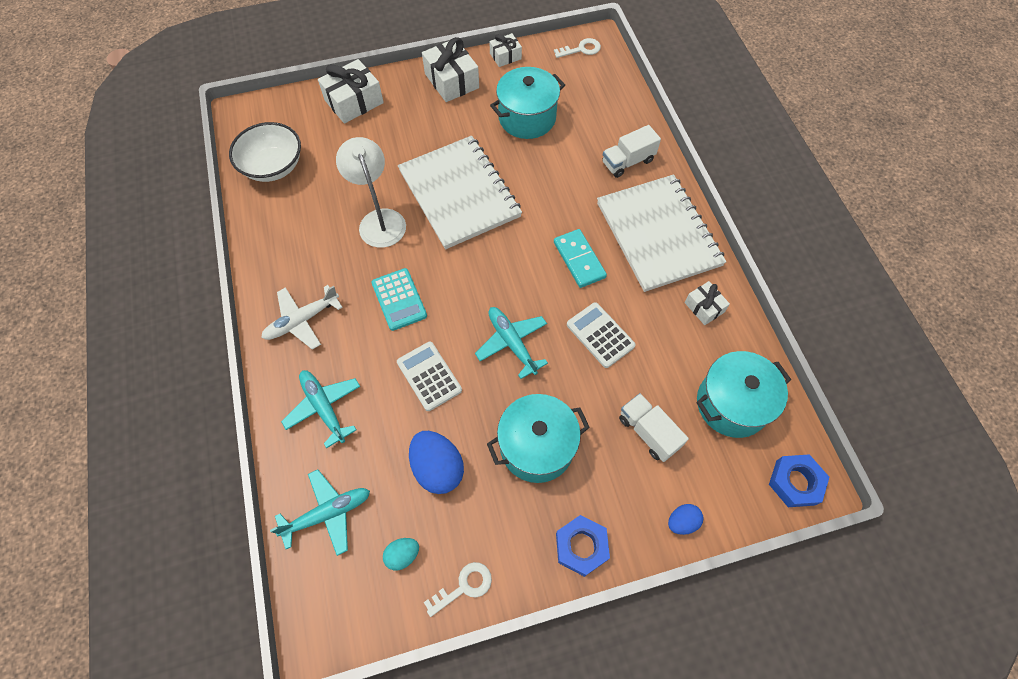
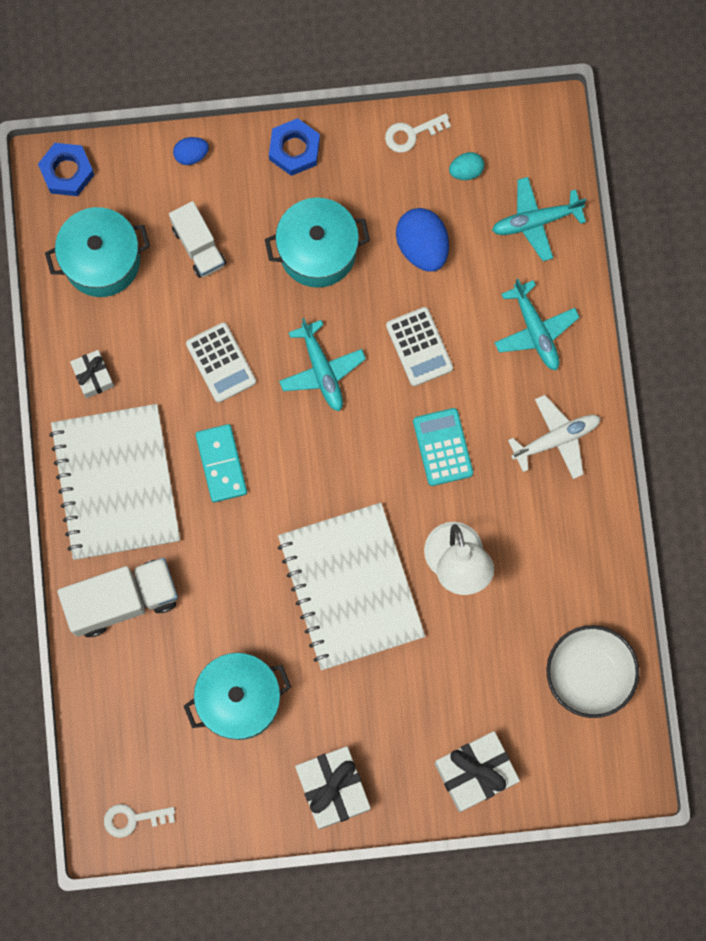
camera: 170 degrees left, 15 degrees up
white gift [489,33,522,67] -> none
white truck [602,125,661,178] -> white truck [57,558,178,637], size x1.56

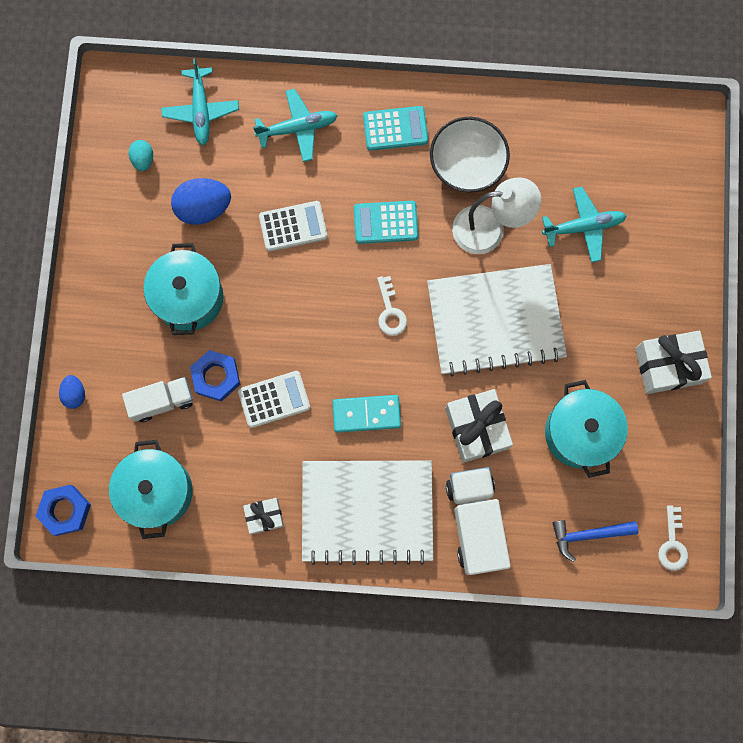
camera: 80 degrees left, 0 degrees up
blue nut [269,118,320,176] -> blue nut moved to [190,350,241,402]
turquoise plane [279,318,366,411] -> turquoise plane moved to [542,187,626,263]
white key [385,114,451,153] -> white key moved to [377,276,407,336]
white gift [434,731,520,812] -> white gift moved to [445,389,513,463]
white plane [508,395,601,479] -> turquoise calculator [363,106,428,151]
white bowl [546,625,639,718] -> white bowl moved to [430,117,510,193]
none -> blue hammer [552,520,638,562]

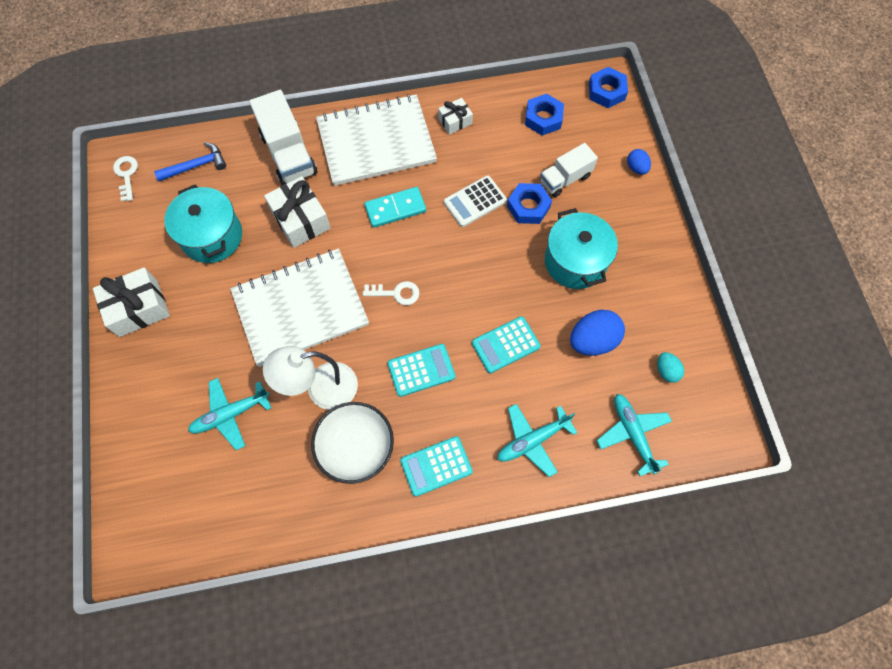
camera: 165 degrees right, 10 degrees down
turquoise pot [109,440,193,539] -> blue nut [525,94,564,135]
white calculator [259,201,328,252] -> turquoise calculator [472,316,541,373]
white key [377,276,407,336] -> white key turned 120 degrees clockwise [363,281,420,305]

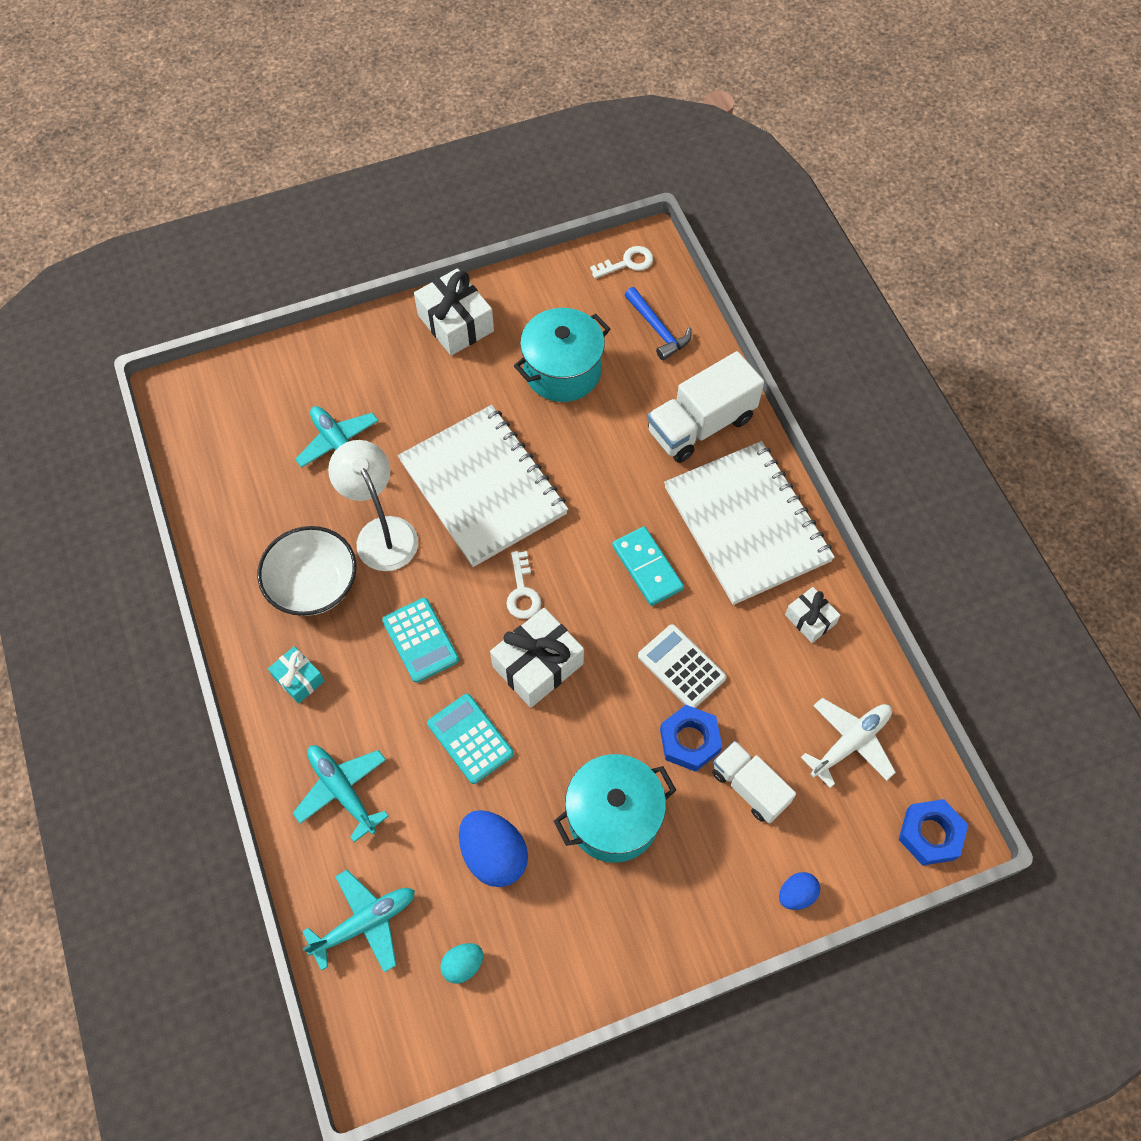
camera: 80 degrees right, 5 degrees down
white gift [264,176,331,248] -> white gift moved to [490,608,584,708]
turquoise calculator [400,436,473,497] -> turquoise gift [268,646,324,704]
blue nut [525,94,564,135] -> white plane [801,698,896,788]

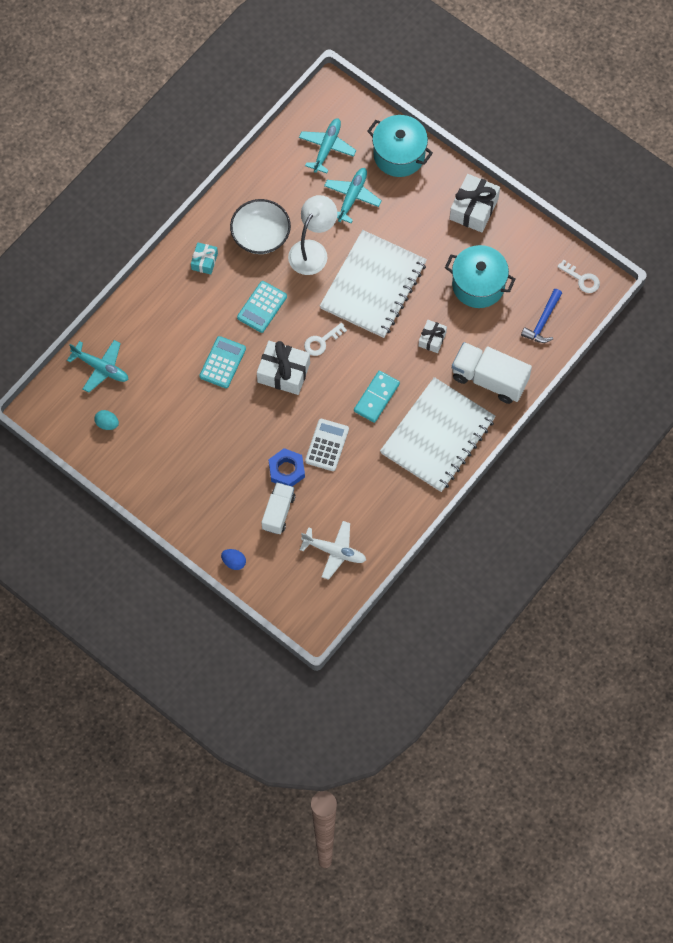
camera: 60 degrees right, 5 degrees up
turquoise plane [292,745,389,842] -> turquoise plane moved to [299,118,356,173]
blue egg [459,810,528,887] -> none
turquoise pot [554,754,676,863] -> turquoise pot moved to [367,115,433,177]
white gift [785,587,840,643] -> white gift moved to [418,320,447,353]
blue nut [899,799,968,866] -> none

